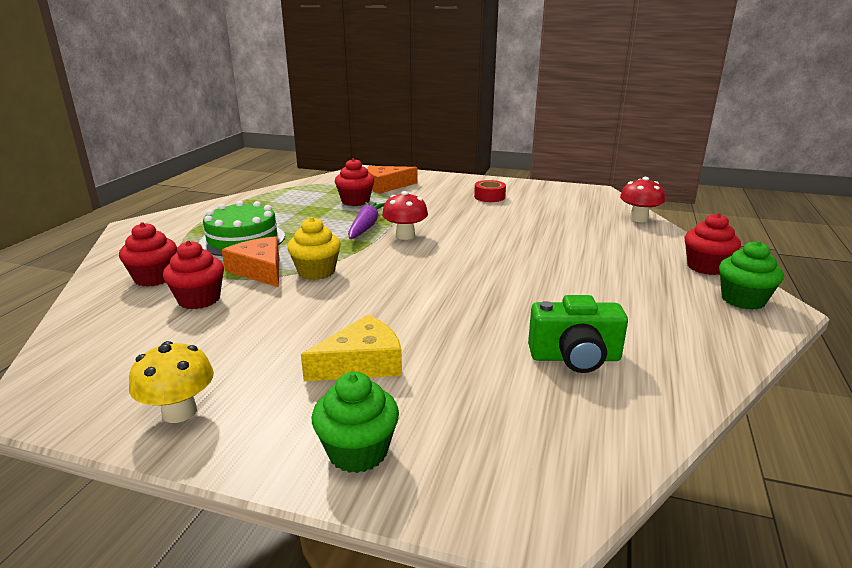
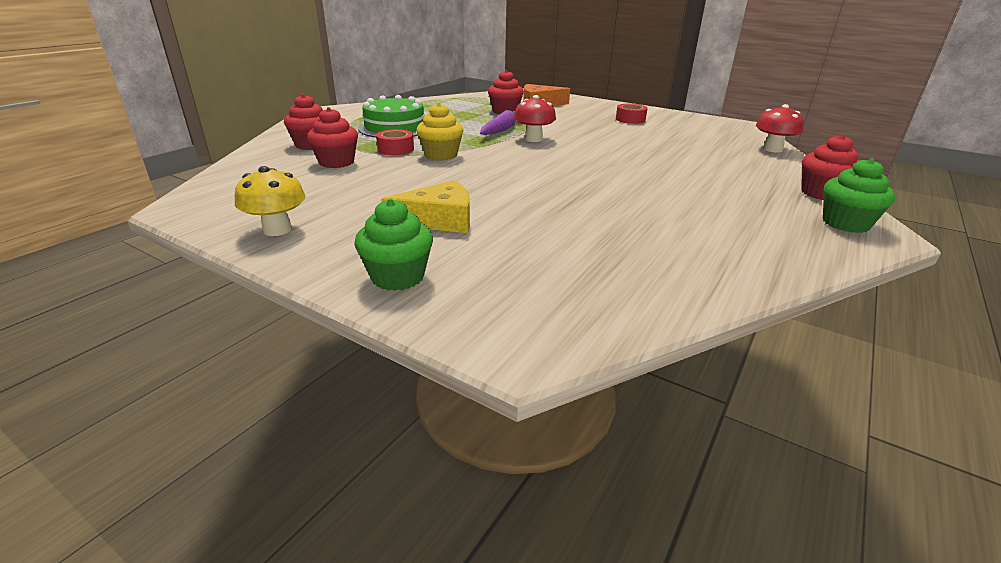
camera: 15 degrees right, 5 degrees up
orange cheese [222,236,279,287] -> red tape [376,129,414,155]
green camera [528,295,628,373] -> none

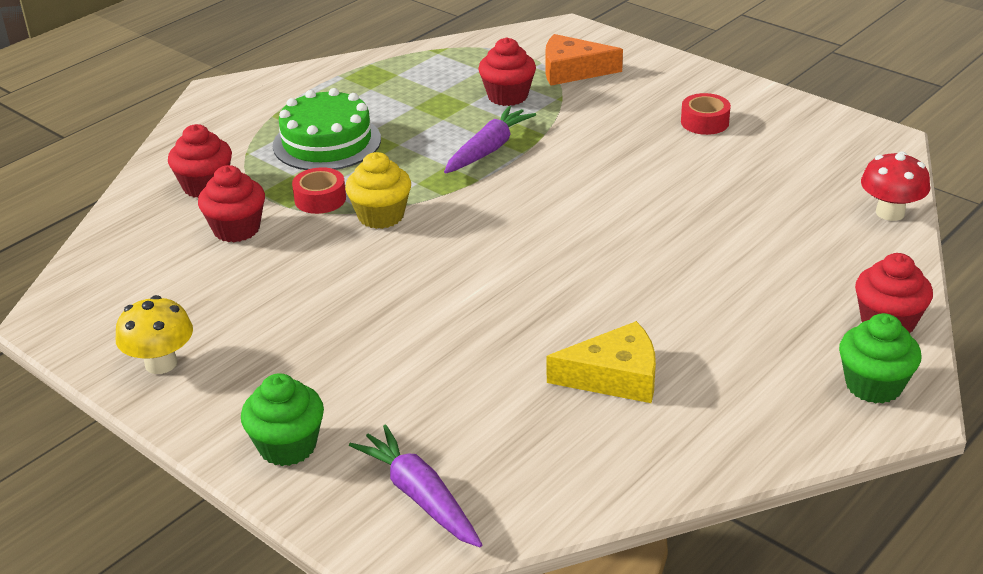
camera: 10 degrees right, 5 degrees up
yellow cheese [381,180,470,233] -> yellow cheese moved to [547,321,656,403]
red mushroom [514,95,556,142] -> none
none -> purple carrot [349,424,483,547]

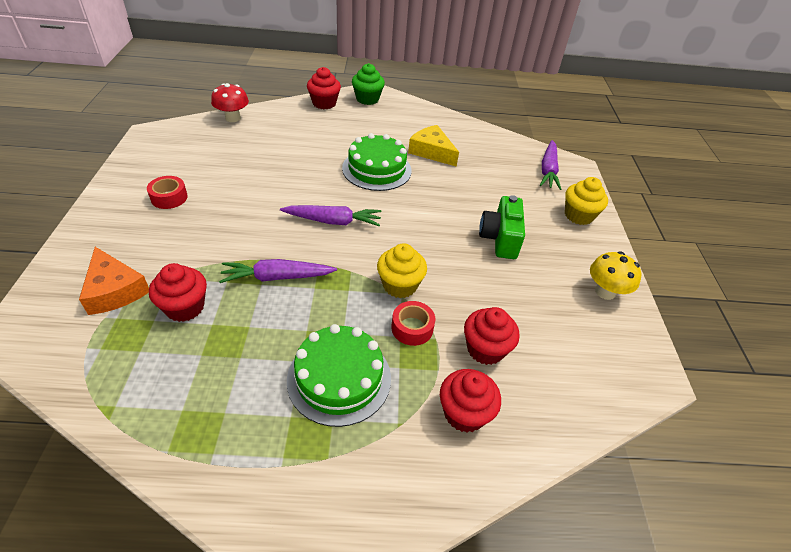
camera: 135 degrees left, 10 degrees up
green cupcake [241,373,324,466] -> yellow cupcake [565,177,608,225]
none -> purple carrot [280,205,381,227]
none -> green cake [342,133,412,191]
none -> green camera [479,195,525,259]

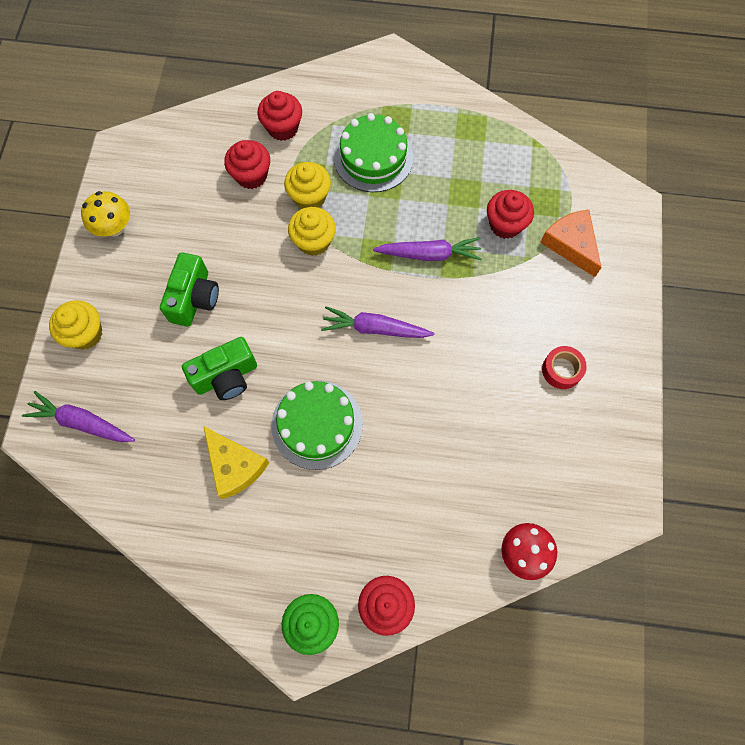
camera: 170 degrees left, 25 degrees up
red tape [391,301,435,346] -> yellow cupcake [284,162,331,209]
purple carrot [540,140,561,190] -> purple carrot turned 90 degrees counterclockwise [22,391,135,442]
none -> green camera [182,337,257,400]

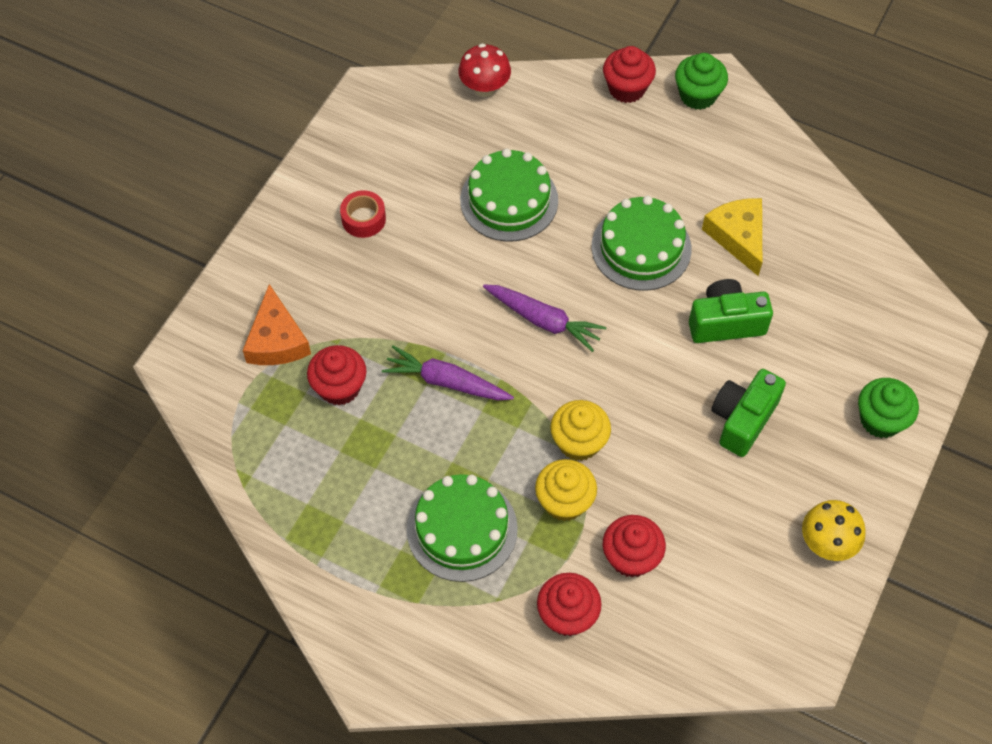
camera: 160 degrees left, 10 degrees down
purple carrot [22,391,135,442] -> none
yellow cupcake [49,300,102,350] -> green cupcake [858,378,919,438]
none -> green cake [460,148,558,241]

